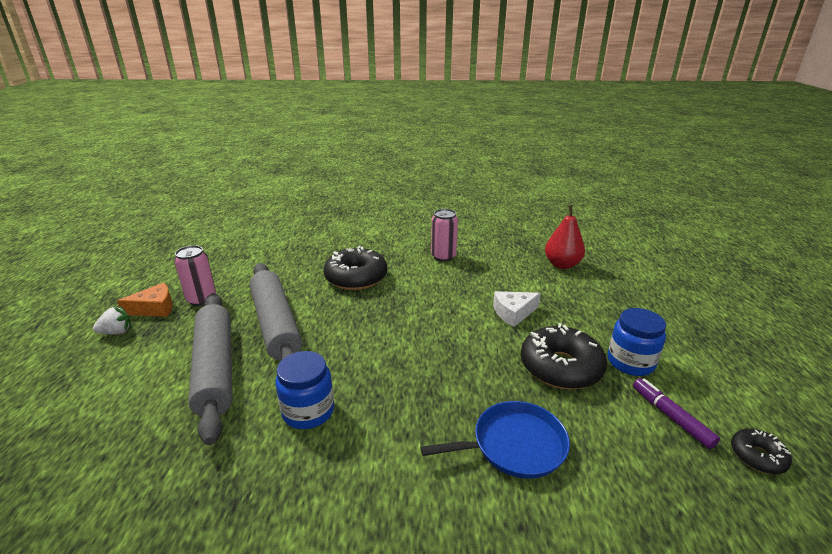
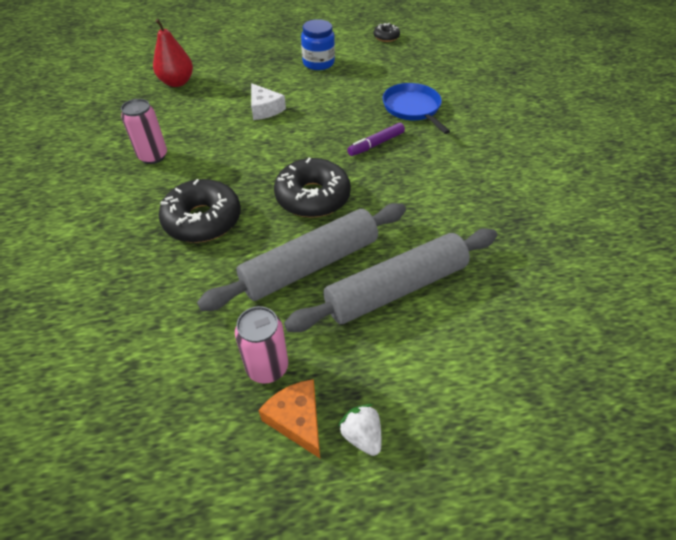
camera: 100 degrees left, 20 degrees up
blue jar [275,351,334,429] -> none
black donut [521,323,607,389] -> black donut moved to [274,158,351,218]
purple marker [633,378,720,449] -> purple marker moved to [347,123,405,156]

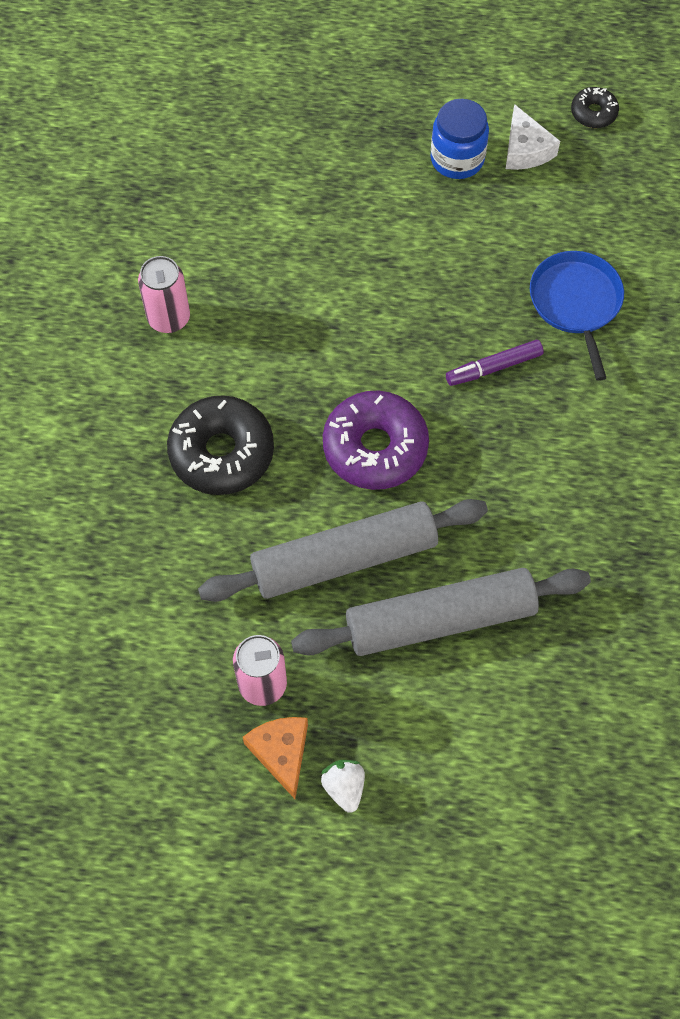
camera: 15 degrees right, 15 degrees up
red pear [153,19,193,87] -> none
white cheese [251,83,286,120] -> white cheese moved to [506,104,560,170]
black donut [274,158,351,218] -> purple donut [323,391,429,490]

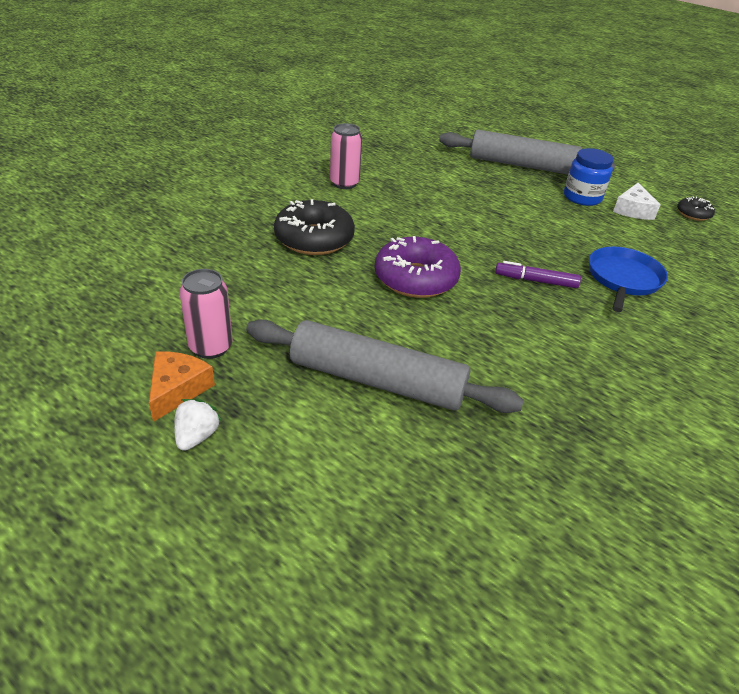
camera: 30 degrees right, 25 degrees down
grey rolling pin [198,499,488,602] -> grey rolling pin moved to [439,130,615,175]

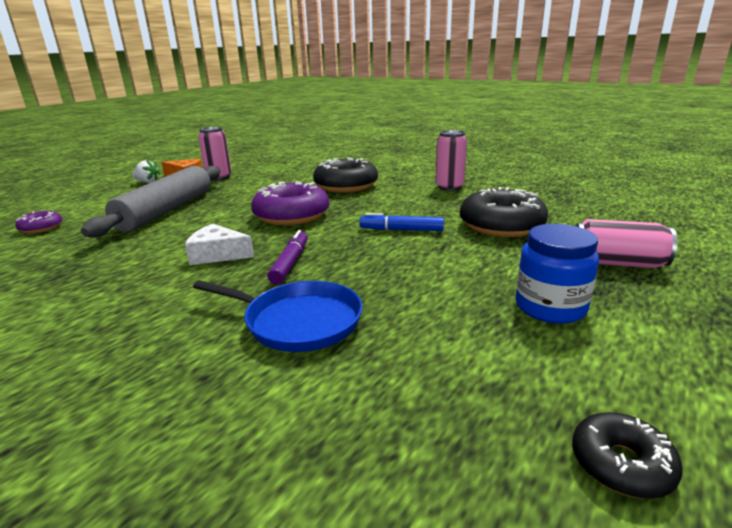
camera: 90 degrees right, 15 degrees down
grey rolling pin [439,130,615,175] -> pink can [576,219,677,268]
white cheese [613,183,661,220] -> white cheese moved to [185,224,254,265]
none -> purple donut [15,211,62,234]
none -> blue marker [360,213,444,231]
none -> black donut [460,187,548,237]

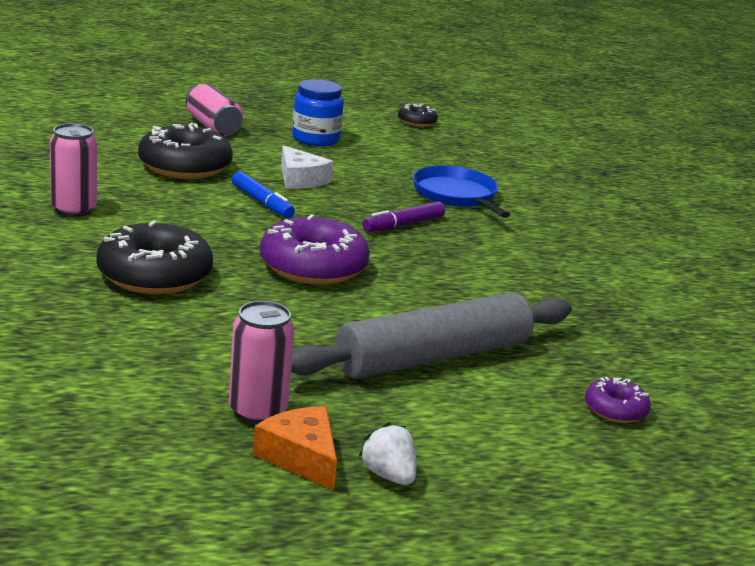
camera: 140 degrees left, 0 degrees up
white cheese [185,224,254,265] -> white cheese moved to [281,145,334,189]

